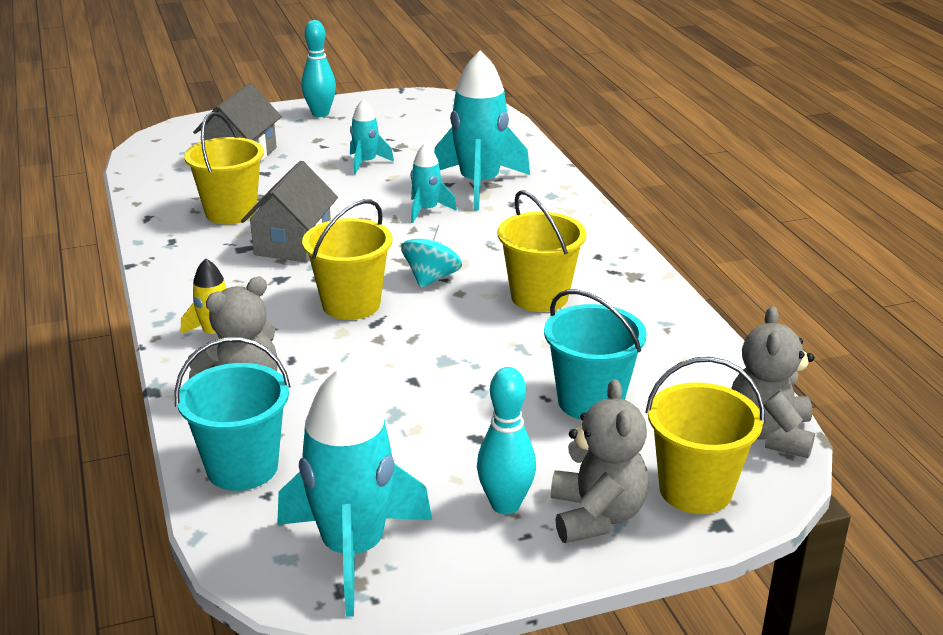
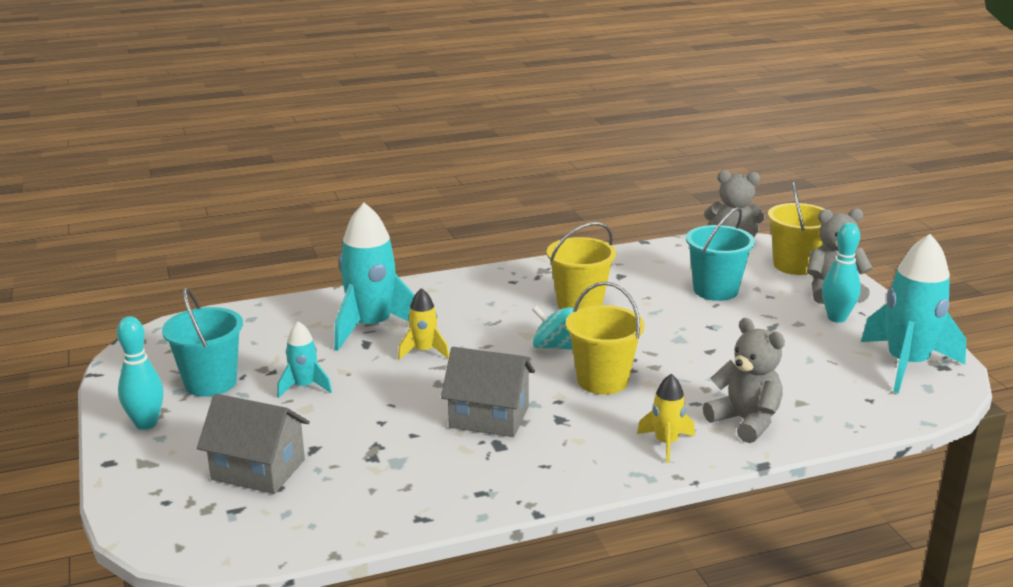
camera: 90 degrees left, 5 degrees down
turquoise bucket [174,337,291,491] -> turquoise bucket moved to [162,288,243,397]
yellow bucket [184,112,264,224] -> none
turquoise rocket [411,143,457,223] -> yellow rocket [398,288,449,360]

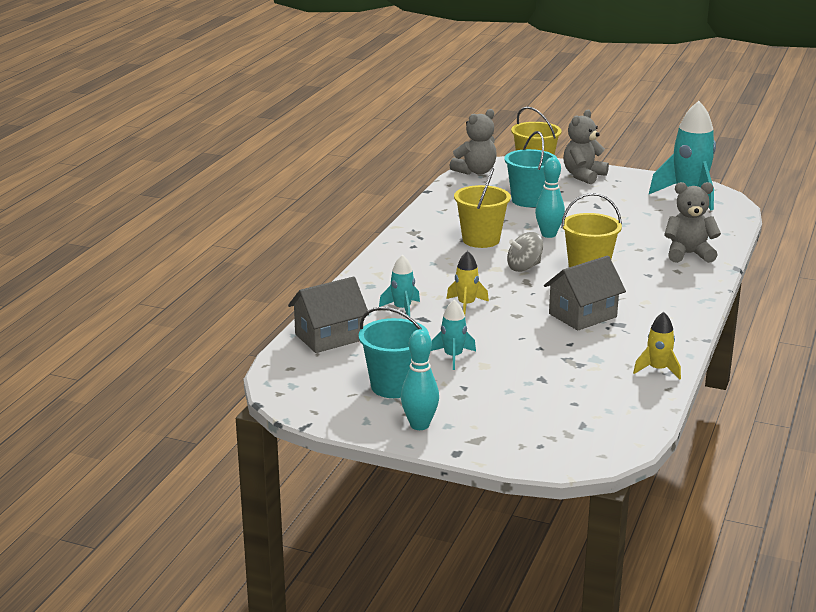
camera: 50 degrees left, 0 degrees up
grey house [197,394,310,494] -> grey house moved to [288,276,369,353]
turquoise rocket [334,203,415,351] -> turquoise rocket [379,255,420,317], size x0.51
turquoise spinning top [532,306,574,350] -> grey spinning top [507,232,543,272]
yellow rocket [637,374,695,463] -> yellow rocket moved to [633,312,681,380]
turquoise bowling pin [822,223,861,323] -> turquoise bowling pin moved to [535,157,565,238]

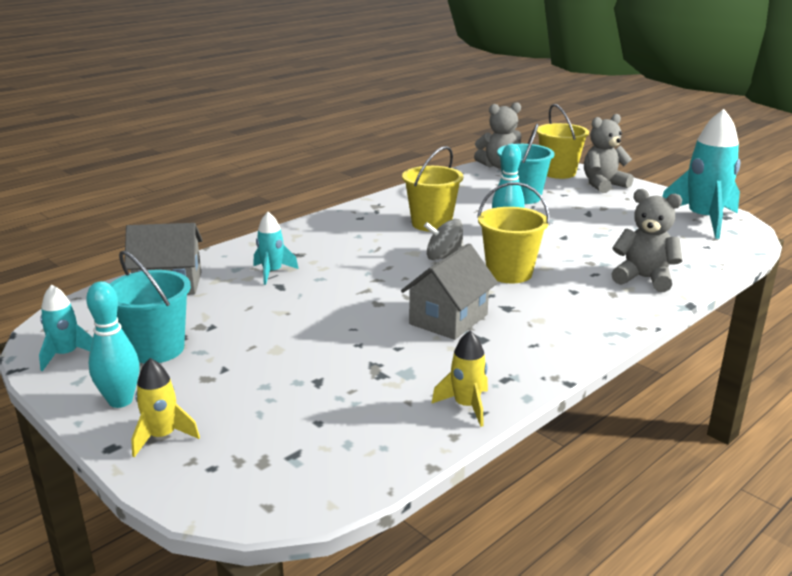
camera: 25 degrees right, 0 degrees up
turquoise rocket [431,300,476,370] -> turquoise rocket moved to [39,284,93,371]
yellow rocket [446,251,489,315] -> yellow rocket moved to [131,358,200,457]
grey house [544,255,626,331] -> grey house turned 45 degrees counterclockwise [401,243,498,340]

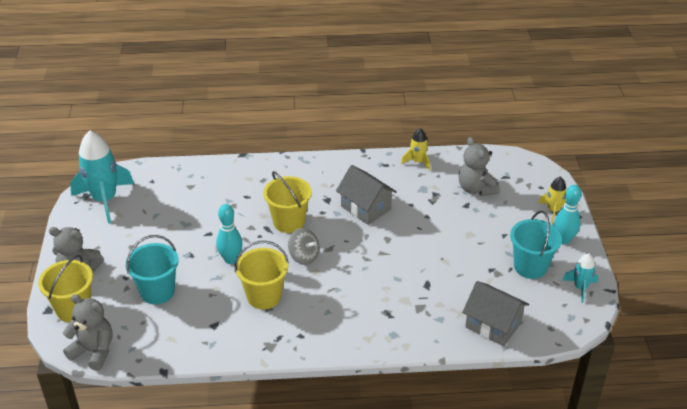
camera: 140 degrees left, 15 degrees up
turquoise rocket [254,212,299,285] -> none
grey house [401,243,498,340] -> grey house turned 60 degrees clockwise [336,165,397,225]
grey teddy bear [611,189,682,292] -> grey teddy bear moved to [459,137,500,196]

